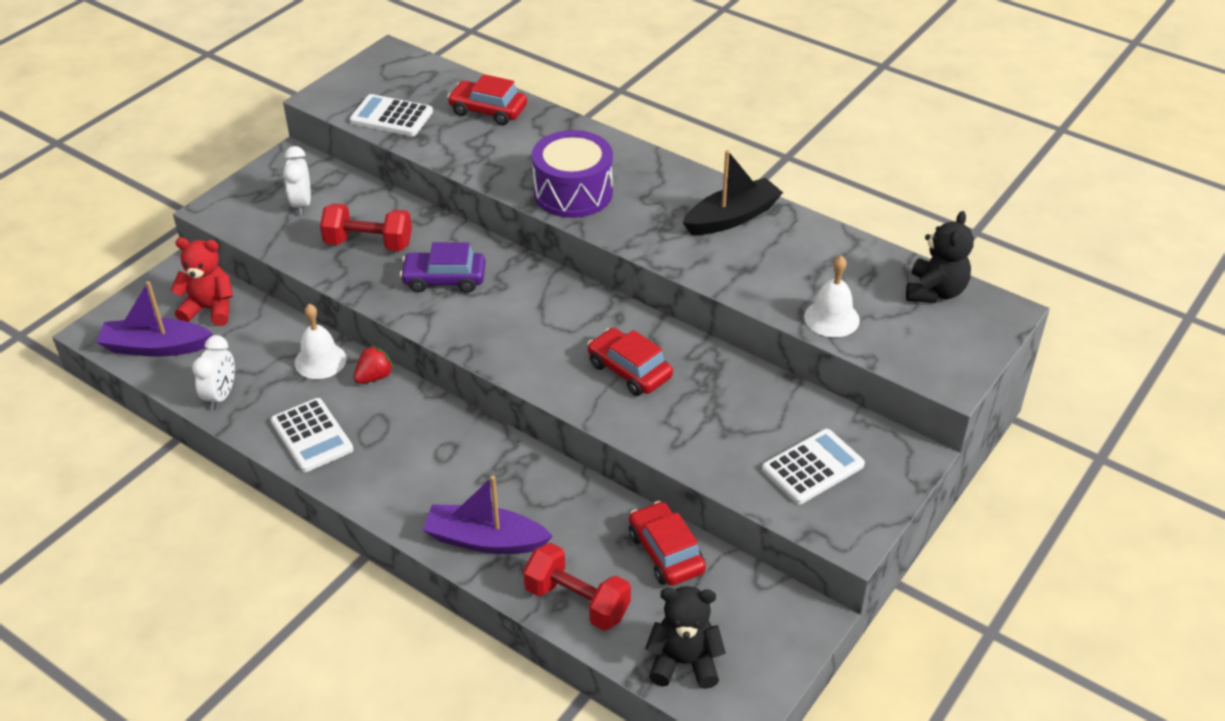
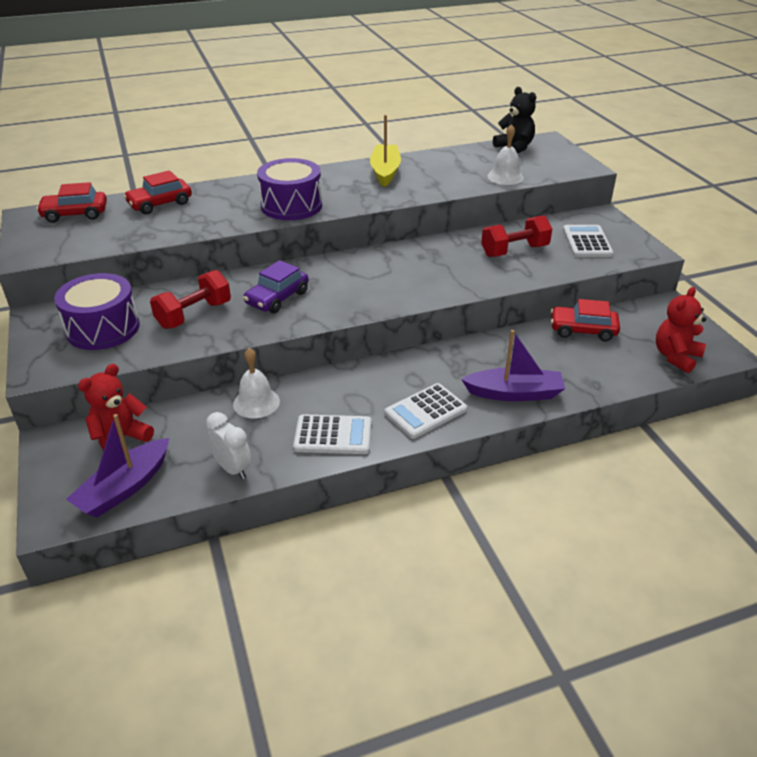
camera: 55 degrees left, 5 degrees down
white clock [283,146,311,215] -> purple drum [54,273,140,350]
white calculator [350,94,433,136] -> white calculator moved to [385,383,467,439]
red strawberry [354,345,394,384] -> none
purple boat [423,476,553,554] -> purple boat turned 135 degrees counterclockwise [461,330,565,401]
red dumbbell [523,543,631,631] -> red dumbbell moved to [481,215,552,257]
red car [588,328,673,396] -> red car moved to [36,182,107,223]
black teddy bear [645,586,726,689] -> red teddy bear [656,287,706,373]
black boat [683,150,783,235] -> yellow boat [370,115,401,187]

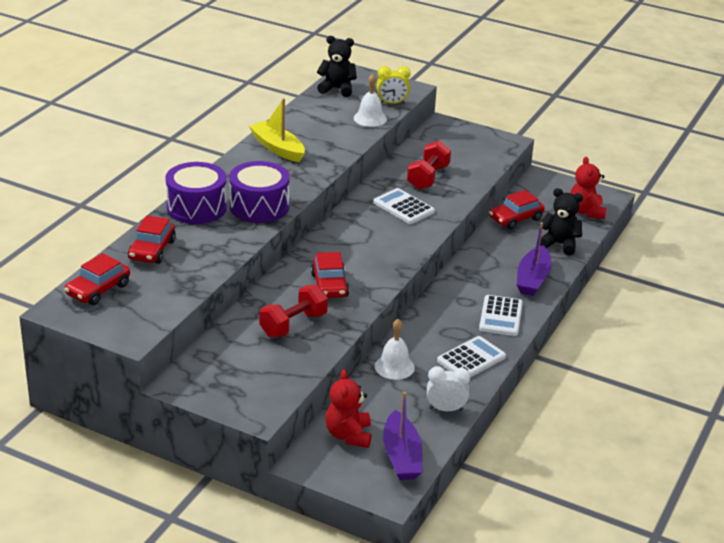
camera: 45 degrees left, 5 degrees down
purple drum [54,273,140,350] -> purple drum moved to [165,162,227,224]
red dumbbell [150,270,231,329] -> red dumbbell turned 45 degrees clockwise [260,285,328,337]
purple car [243,260,309,314] -> red car [311,252,349,298]
purple boat [461,330,565,401] -> purple boat turned 150 degrees clockwise [516,222,552,296]
white calculator [563,225,614,257] -> white calculator moved to [373,188,435,224]
none -> yellow clock [377,66,411,104]
none -> black teddy bear [539,188,583,256]

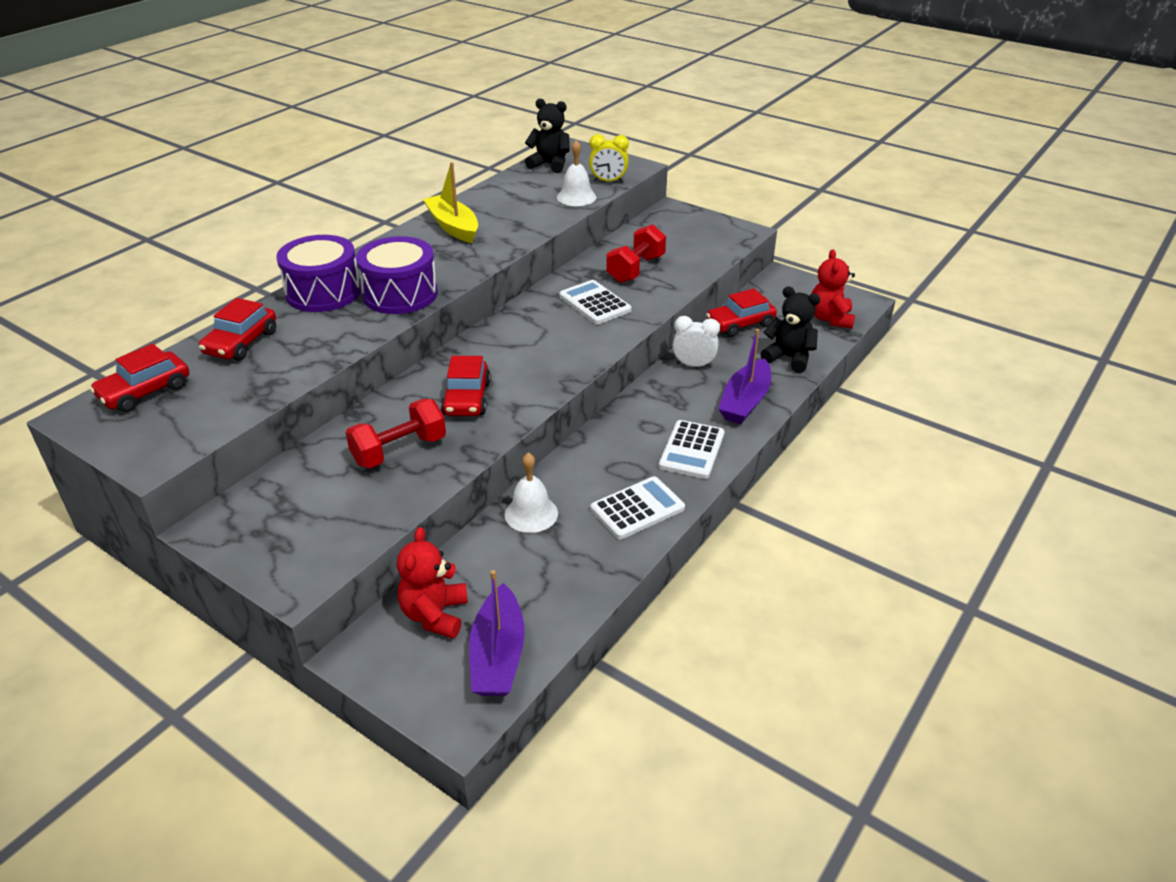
camera: 10 degrees right, 5 degrees up
white clock [427,366,471,411] -> white clock moved to [673,316,720,368]

